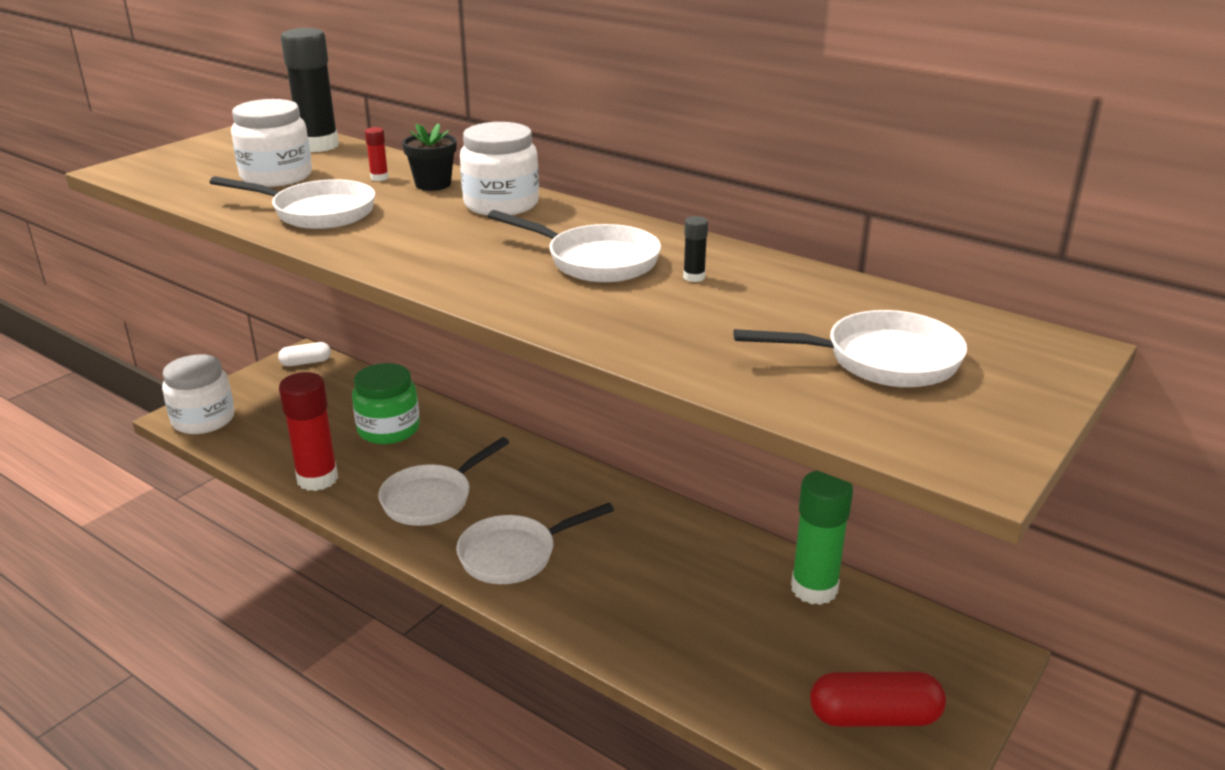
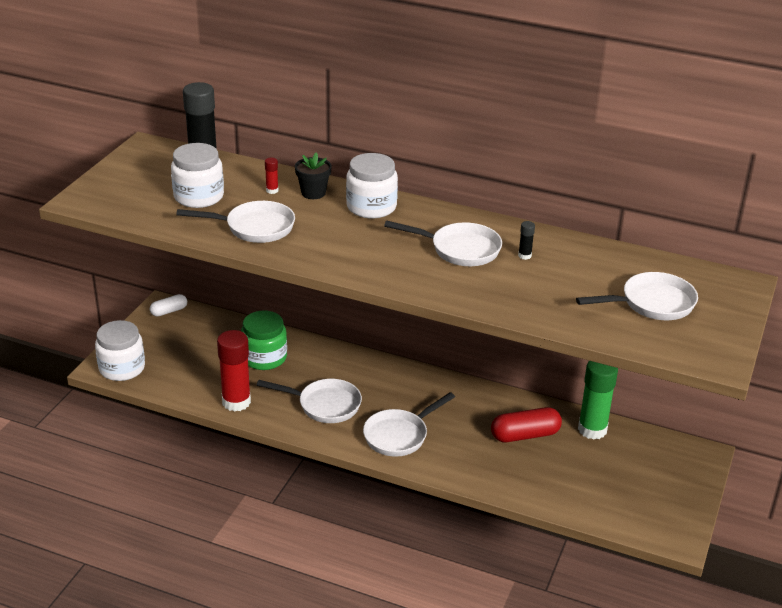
camera: 15 degrees left, 5 degrees up
white pan [378,437,509,526] -> white pan turned 105 degrees counterclockwise [257,379,362,423]
red capsule [810,672,946,727] -> red capsule moved to [491,407,562,442]

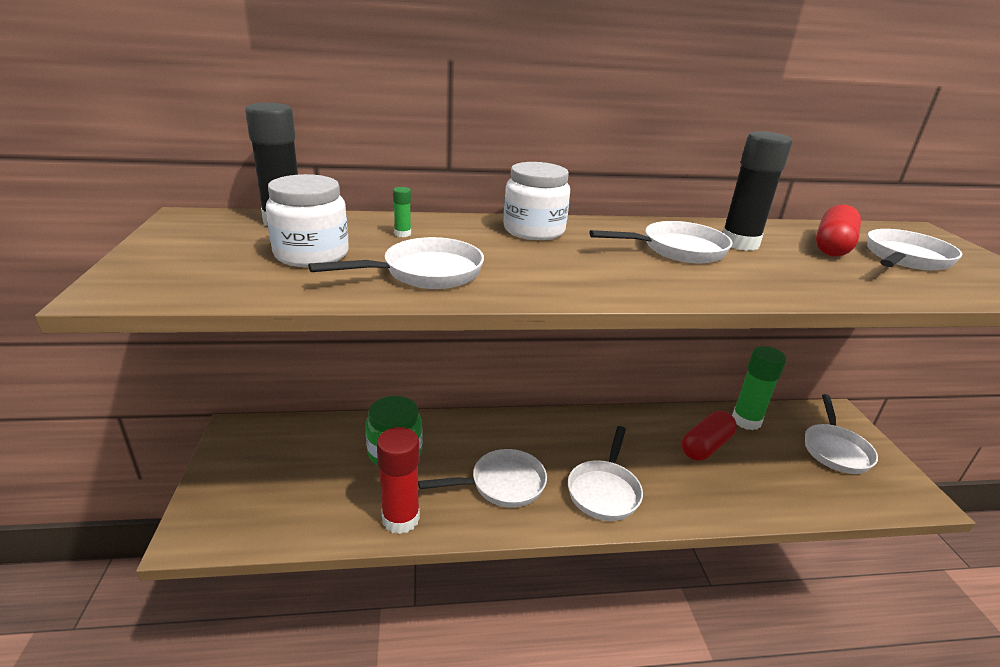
camera: 30 degrees left, 5 degrees down
white jar [95,320,145,381] -> none
white capsule [150,294,187,317] -> none
red glue stick [265,158,278,194] -> green glue stick [393,187,411,237]
black flower pot [295,153,332,199] -> none
black glue stick [518,221,535,260] -> black glue stick [722,131,792,251], size x2.42
none -> white pan [805,394,878,474]
none -> red capsule [816,204,861,257]

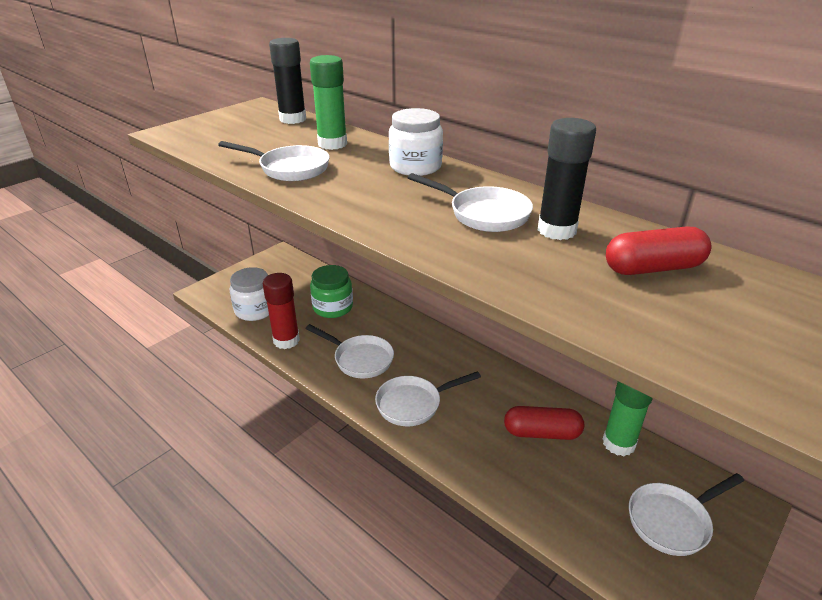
camera: 50 degrees right, 5 degrees up
white jar [266,174,349,267] -> white jar moved to [230,267,269,321]
green glue stick [393,187,411,237] -> green glue stick [310,55,347,150], size x2.42
white pan [867,229,962,270] -> none

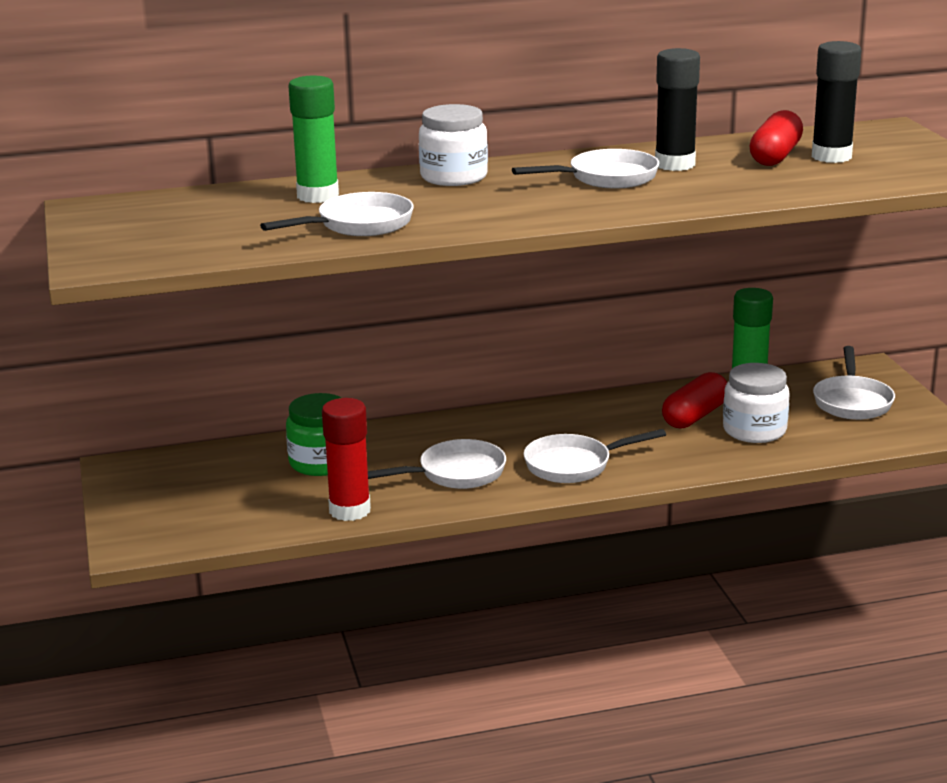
camera: 55 degrees left, 10 degrees down
white jar [230,267,269,321] -> white jar moved to [723,363,790,443]
black glue stick [269,38,306,124] -> black glue stick moved to [812,41,861,163]
white pan [375,371,481,426] -> white pan turned 60 degrees clockwise [524,429,666,483]

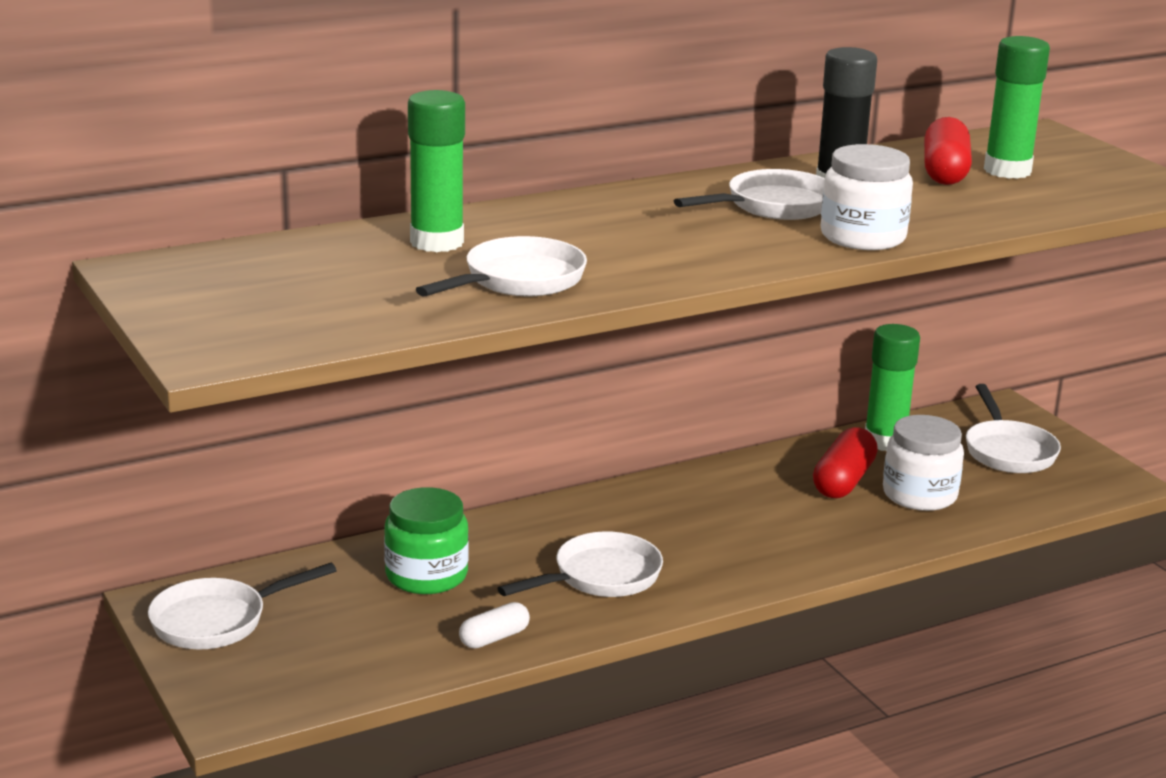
camera: 15 degrees left, 0 degrees up
red glue stick [322,398,371,521] -> white capsule [459,602,530,648]
white jar [419,104,488,186] -> white jar moved to [821,144,913,250]
white pan [524,429,666,483] -> white pan moved to [148,563,337,649]
black glue stick [812,41,861,163] -> green glue stick [984,36,1050,179]

